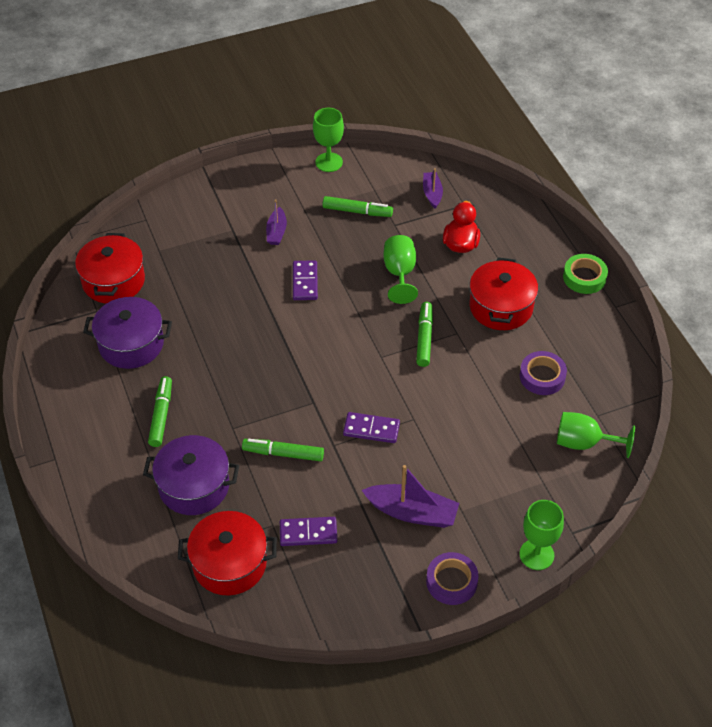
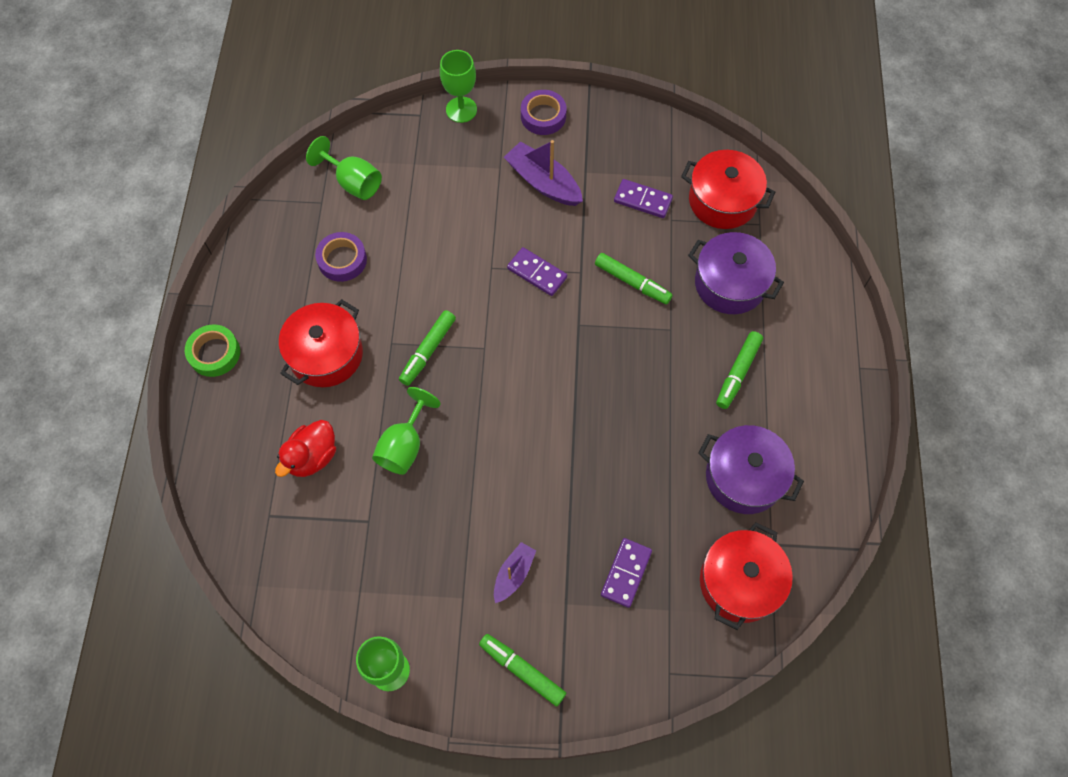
camera: 155 degrees left, 15 degrees up
purple domino [293,260,318,300] -> purple domino moved to [601,538,652,608]
green marker [322,196,393,217] -> green marker moved to [479,634,566,707]
purple boat [423,168,443,209] -> none

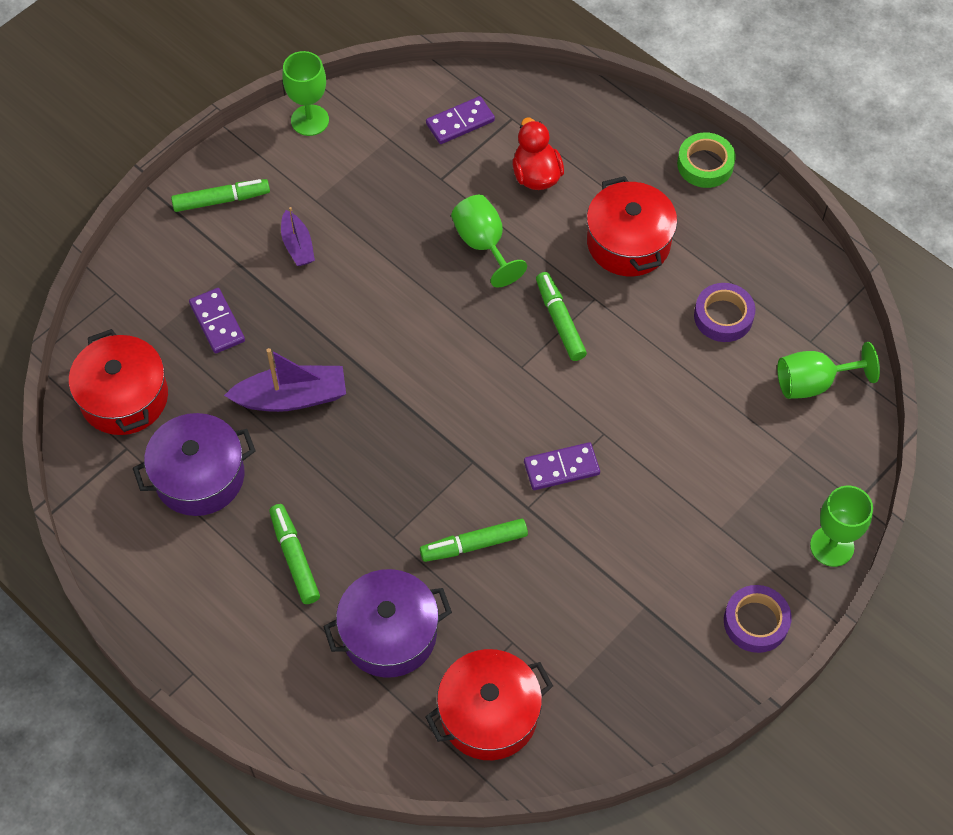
camera: 130 degrees right, 5 degrees down
purple boat [504,140,583,206] -> purple boat moved to [224,348,346,412]
purple domino [614,179,673,218] -> purple domino moved to [426,96,495,144]

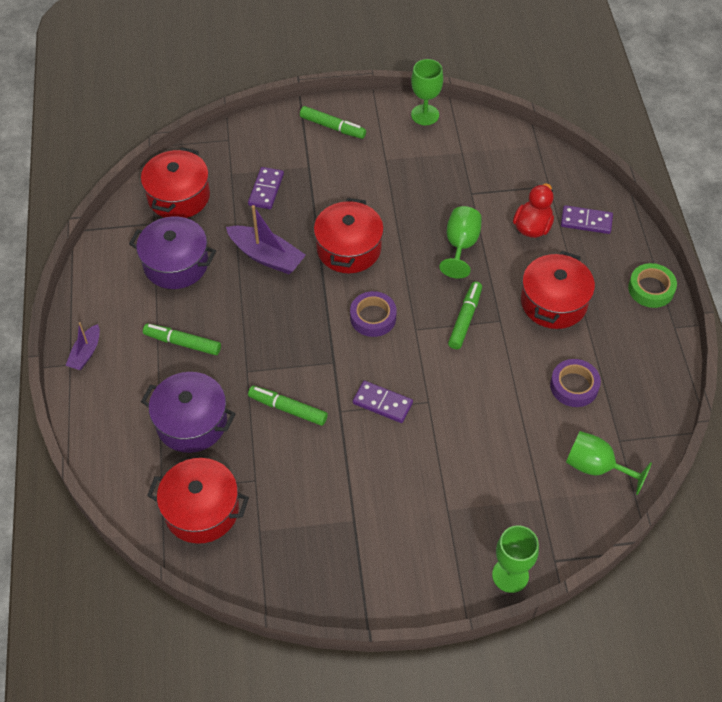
camera: 40 degrees right, 5 degrees down
green marker [269,504,320,604] -> green marker turned 90 degrees counterclockwise [143,324,221,355]
purple boat [281,207,315,266] -> purple boat moved to [65,322,100,370]
purple domino [426,96,495,144] -> purple domino moved to [561,205,613,234]
purple tape [724,585,792,653] -> purple tape moved to [350,291,397,337]
none -> red pot [314,198,384,273]

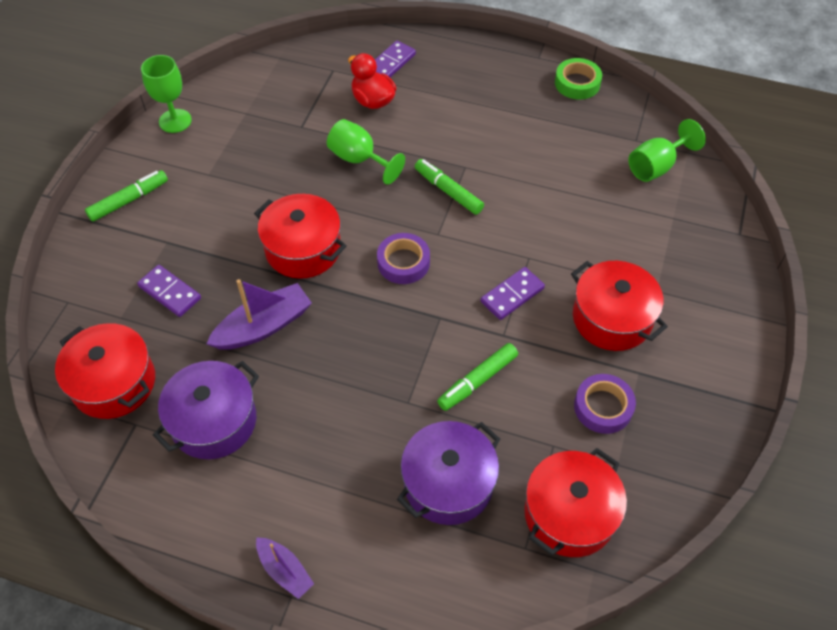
camera: 65 degrees left, 0 degrees up
green marker [143,324,221,355] -> none
green goblet [492,525,539,593] -> none
red pot [521,251,595,329] -> red pot moved to [571,261,668,351]
purple tape [550,359,601,407] -> purple tape moved to [574,374,636,434]
green tape [628,263,677,308] -> green tape moved to [555,58,602,99]

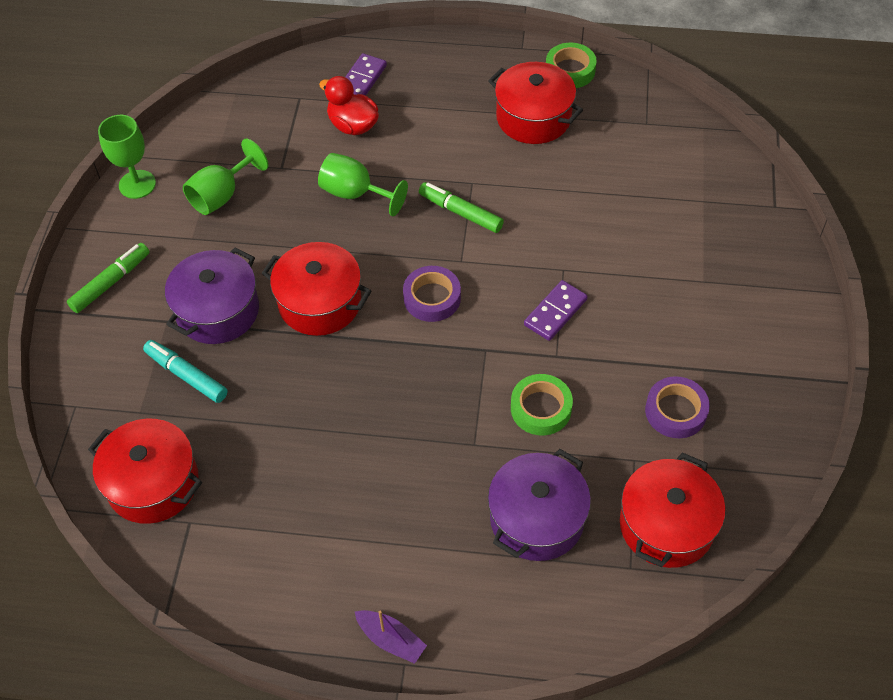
camera: 10 degrees left, 0 degrees up
purple domino [137,265,201,317] -> turquoise marker [143,340,228,403]
purple pot [153,361,259,459] -> purple pot moved to [165,247,259,344]
purple boat [206,279,312,350] -> none
green marker [437,343,518,411] -> green tape [511,374,573,436]
red pot [571,261,668,351] -> red pot moved to [488,62,583,144]
green goblet [628,119,706,182] -> green goblet moved to [183,138,269,215]

